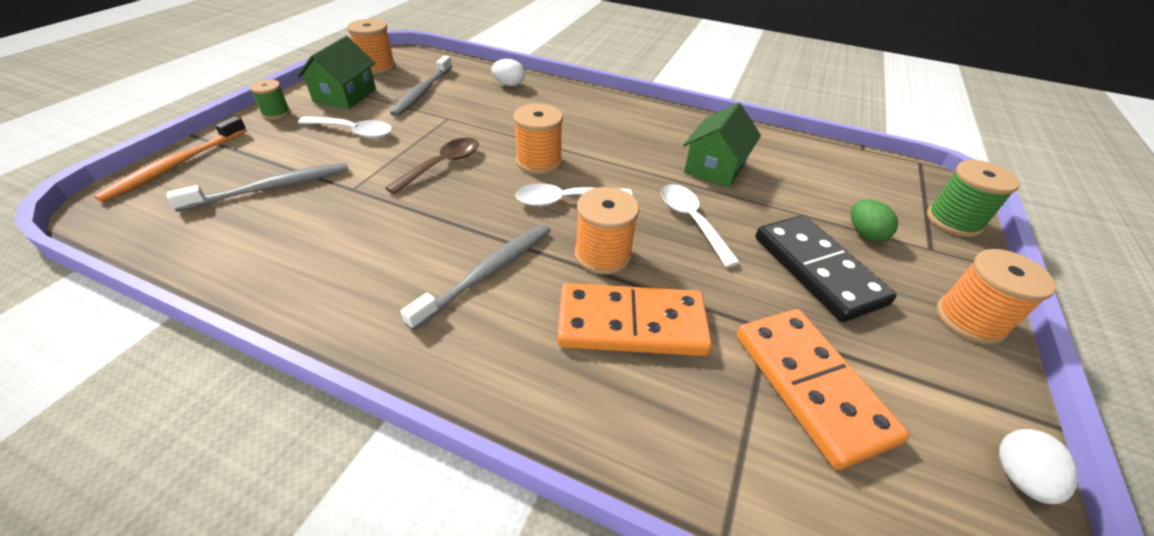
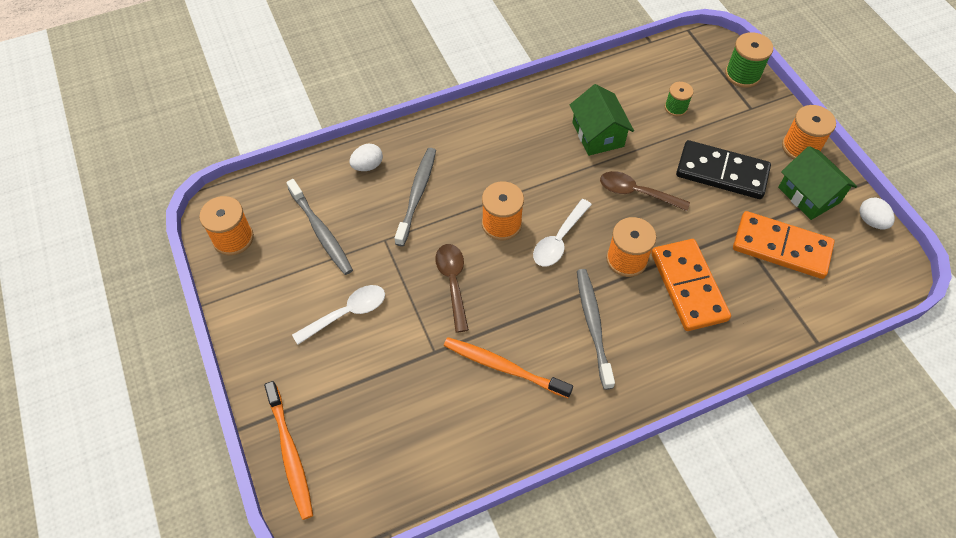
camera: 45 degrees left, 15 degrees up
grey toothbrush [167,162,349,211] -> grey toothbrush moved to [394,148,436,246]
green spool [249,79,290,119] -> green spool moved to [665,82,693,116]
green house [297,36,376,109] -> green house moved to [778,146,857,220]
orange domino [557,283,712,356] -> orange domino turned 60 degrees counterclockwise [651,239,731,331]
white spoon [661,184,740,267] -> brown spoon [600,171,690,211]
green egg [851,199,898,241] -> none
none -> orange toothbrush [444,337,573,398]

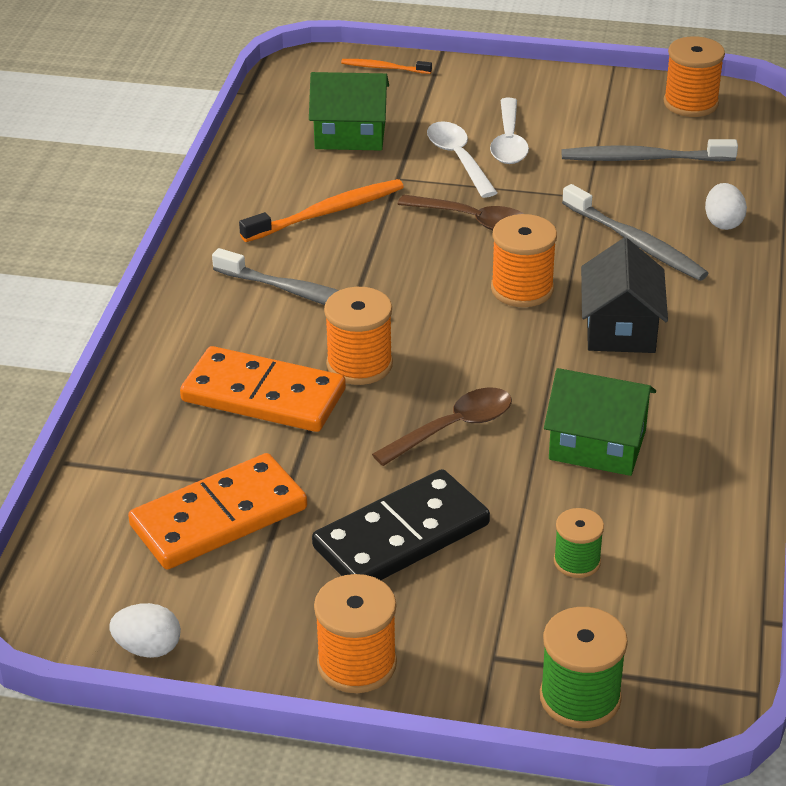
camera: 125 degrees right, 20 degrees down
orange toothbrush [264,381,313,520] -> orange toothbrush [341,59,432,74], size x0.57
white spoon [533,199,592,266] -> white spoon moved to [427,121,497,198]
green house [778,146,857,220] -> green house moved to [309,72,389,151]
none -> black house [581,238,668,353]

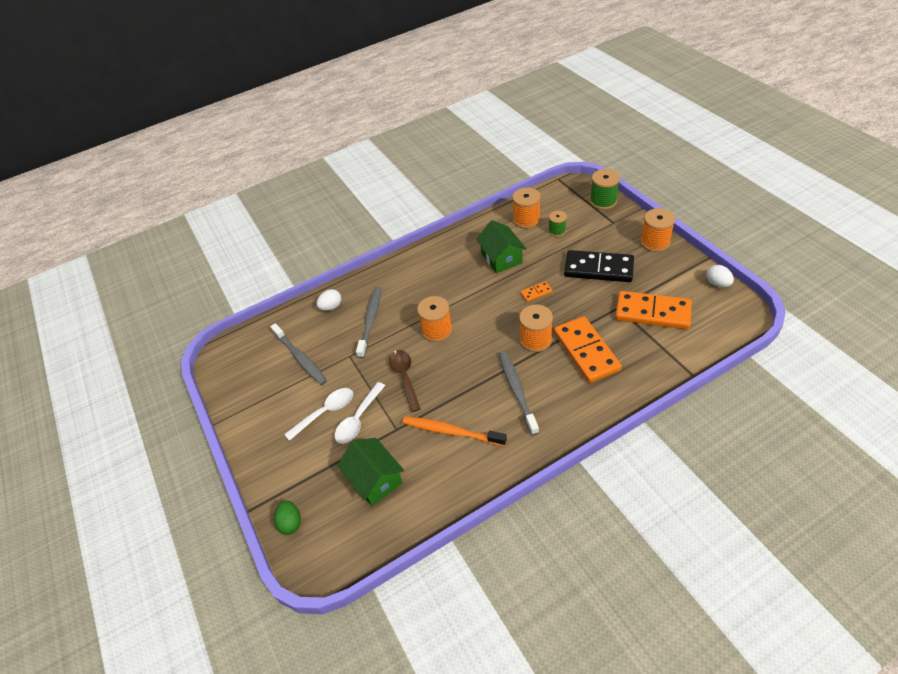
camera: 125 degrees left, 10 degrees up
orange toothbrush [341,59,432,74] -> green egg [274,500,301,535]
brown spoon [372,388,512,466] -> orange domino [520,281,553,302]
black house [581,238,668,353] -> none
orange spool [664,36,725,117] -> orange spool moved to [512,188,540,229]

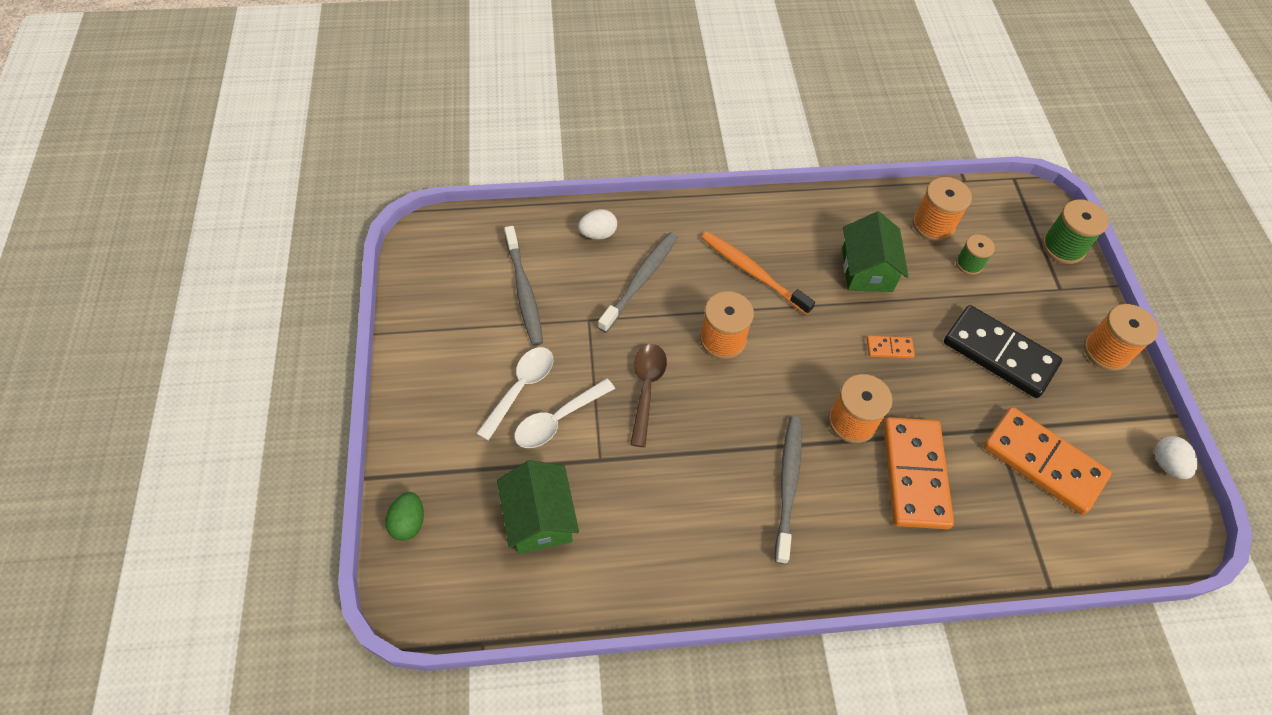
camera: 15 degrees right, 10 degrees up
white spoon [284,388,353,441] -> white spoon turned 45 degrees counterclockwise [476,347,553,441]
orange toothbrush [403,416,507,446] -> orange toothbrush moved to [701,231,815,315]

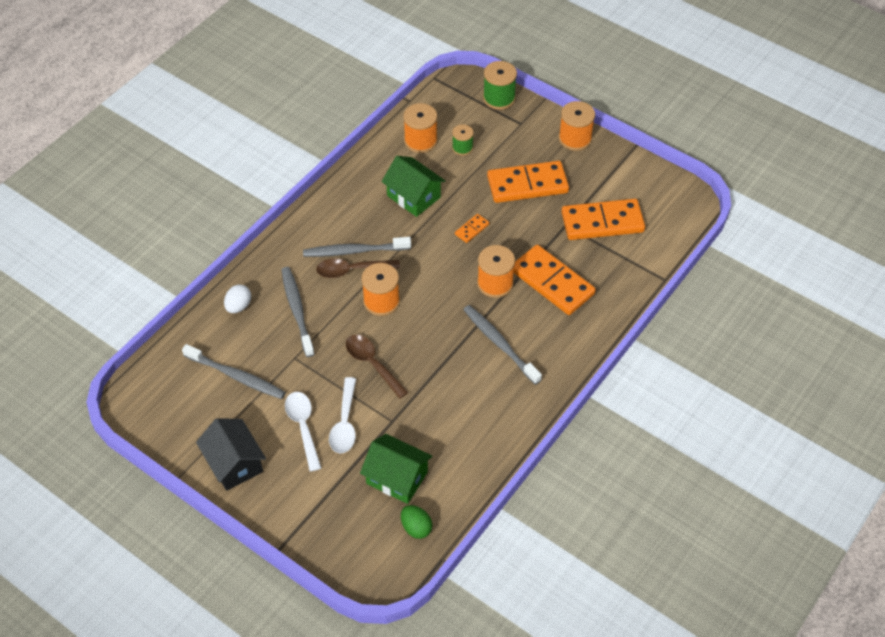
camera: 45 degrees left, 5 degrees down
green egg [385,492,424,541] -> green egg moved to [401,505,432,539]
orange toothbrush [701,231,815,315] -> grey toothbrush [303,237,411,257]
black domino [944,305,1062,398] -> orange domino [487,161,569,203]
white egg [1155,436,1198,479] -> none
none -> black house [196,418,266,491]
none -> brown spoon [316,258,400,278]

